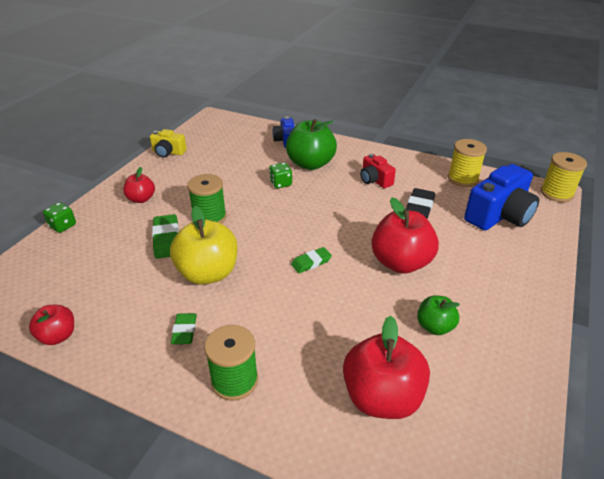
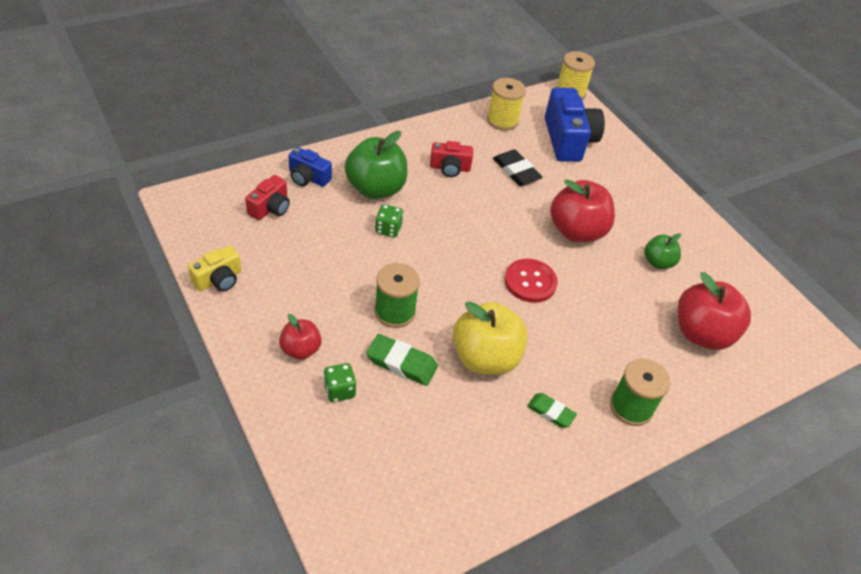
camera: 60 degrees left, 10 degrees up
red apple [29,305,74,345] -> none
green dice [43,202,76,233] -> green dice moved to [323,363,356,402]
green eraser [291,247,332,273] -> red button [504,259,558,303]
none -> red camera [245,175,290,221]

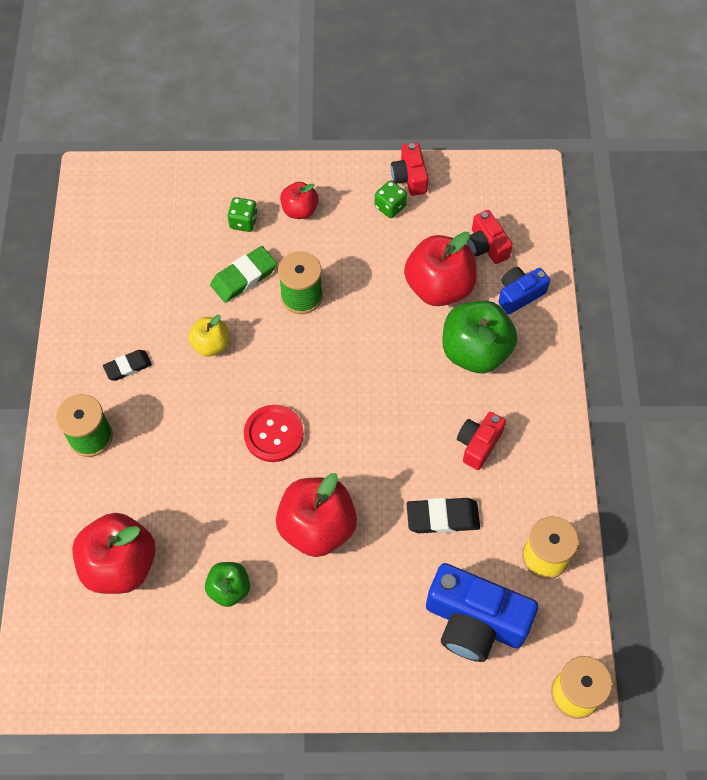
camera: 125 degrees right, 15 degrees up
yellow camera [188,245,241,291] -> red camera [391,143,428,196]
green dice [375,204,404,238] -> green dice moved to [375,180,407,218]
yellow apple [453,301,528,375] -> yellow apple [188,315,229,357], size x0.55
green eraser [527,393,577,428] -> black eraser [103,350,152,381]
none -> red apple [404,231,477,306]

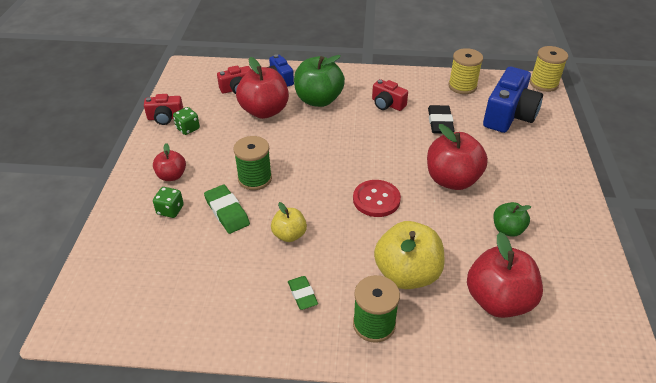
camera: 85 degrees left, 20 degrees down
black eraser [103,350,152,381] -> green eraser [288,276,318,310]
none -> yellow apple [374,221,445,289]

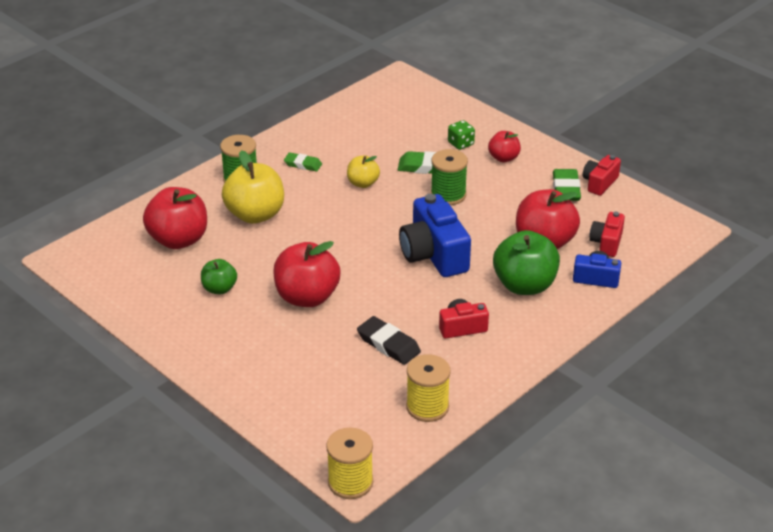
camera: 130 degrees right, 5 degrees down
green dice [173,107,200,135] -> green eraser [553,169,581,201]
red button [353,180,401,217] -> none
blue camera [483,67,543,133] -> blue camera moved to [399,194,471,277]

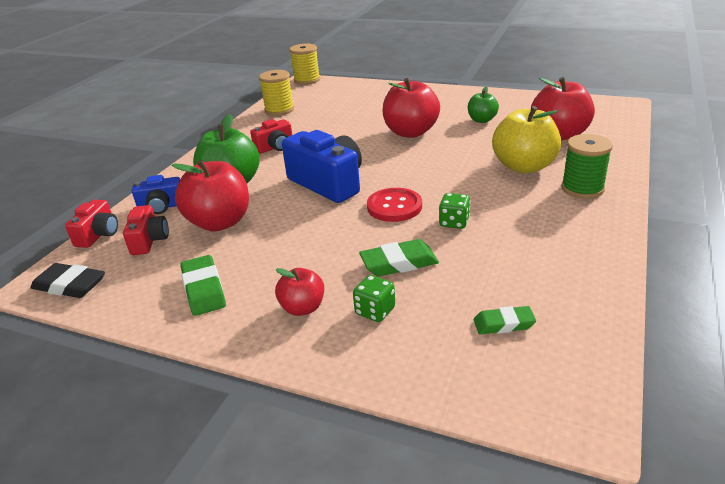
camera: 160 degrees right, 5 degrees down
green eraser [284,152,322,172] -> green eraser moved to [474,306,536,334]
yellow apple [347,155,380,188] -> green dice [439,193,471,229]
black eraser [357,316,421,365] -> black eraser moved to [31,263,105,298]
green spool [431,149,468,205] -> none
red camera [582,155,621,196] -> red camera moved to [65,200,118,248]
none -> red button [367,188,422,222]

